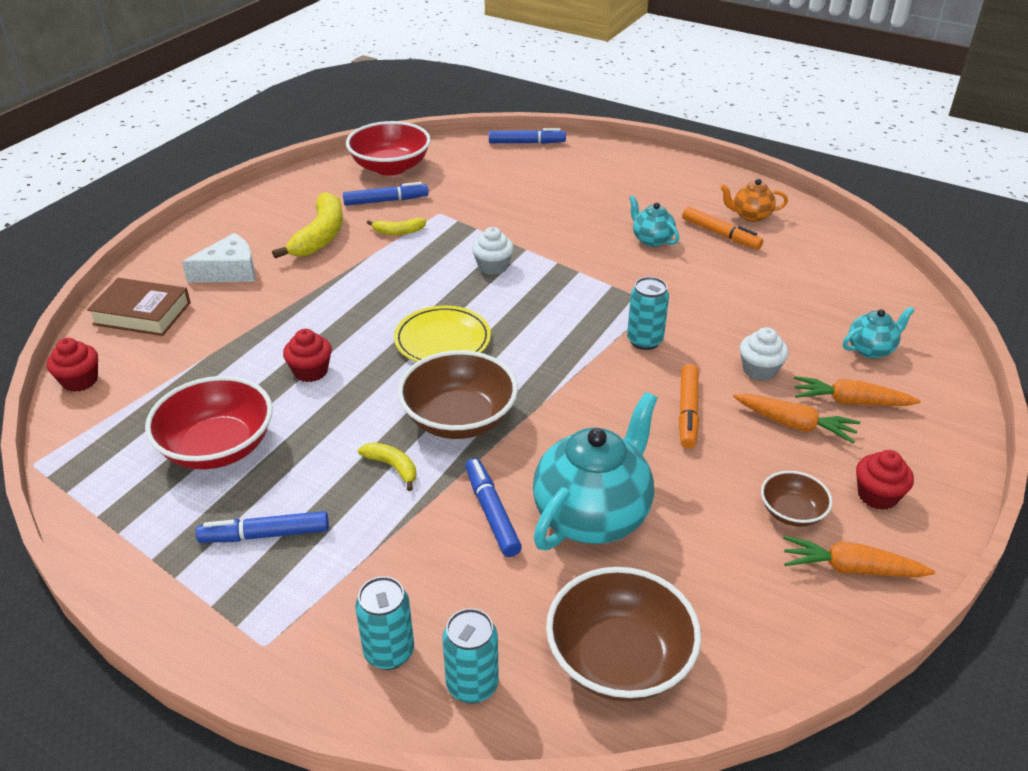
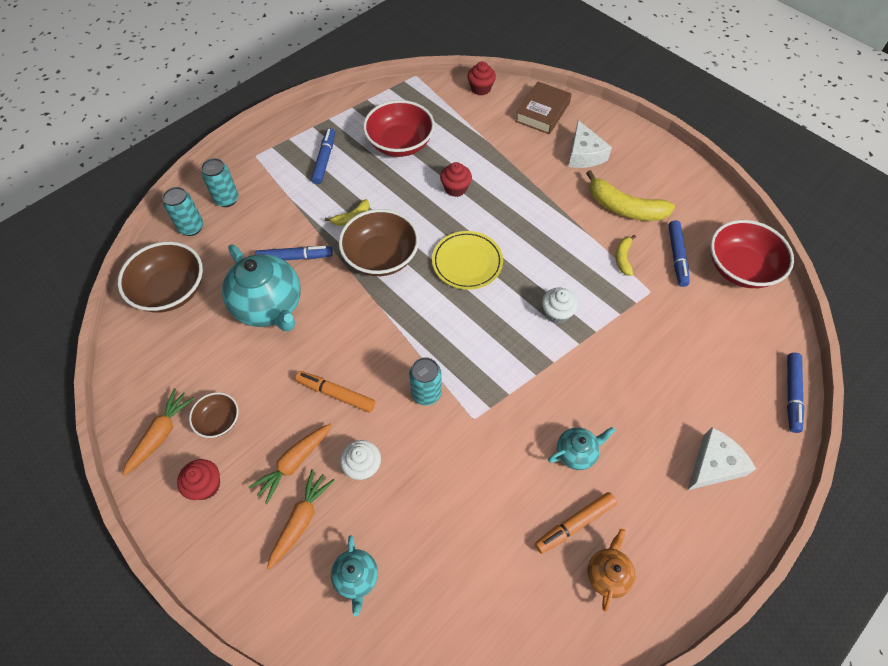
camera: 105 degrees right, 20 degrees up
none -> white cheese [687,427,756,490]

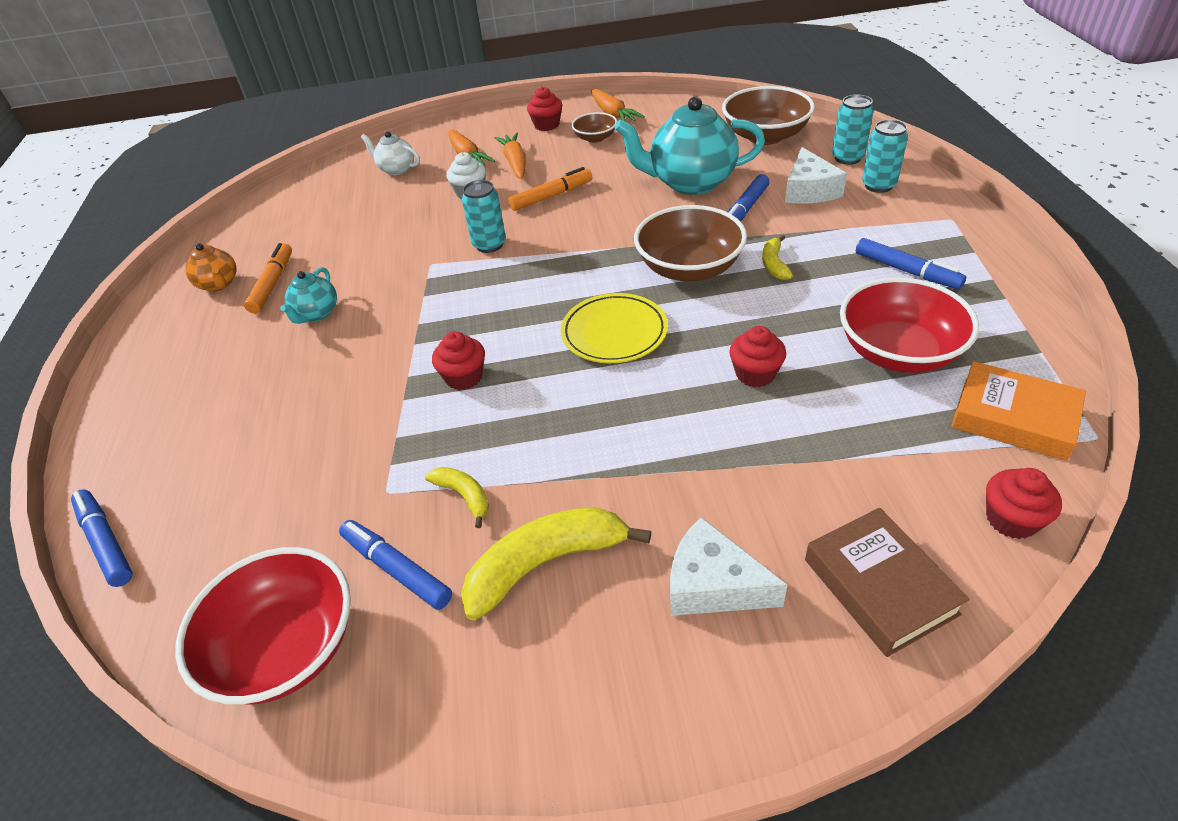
camera: 130 degrees right, 15 degrees down
turquoise teapot [331,535,378,617] -> white teapot [361,131,420,175]
white cupcake [542,288,578,324] -> red cupcake [432,331,485,390]
white cheese [687,427,756,490] -> white cheese moved to [785,147,847,203]
none -> orange book [951,361,1086,461]

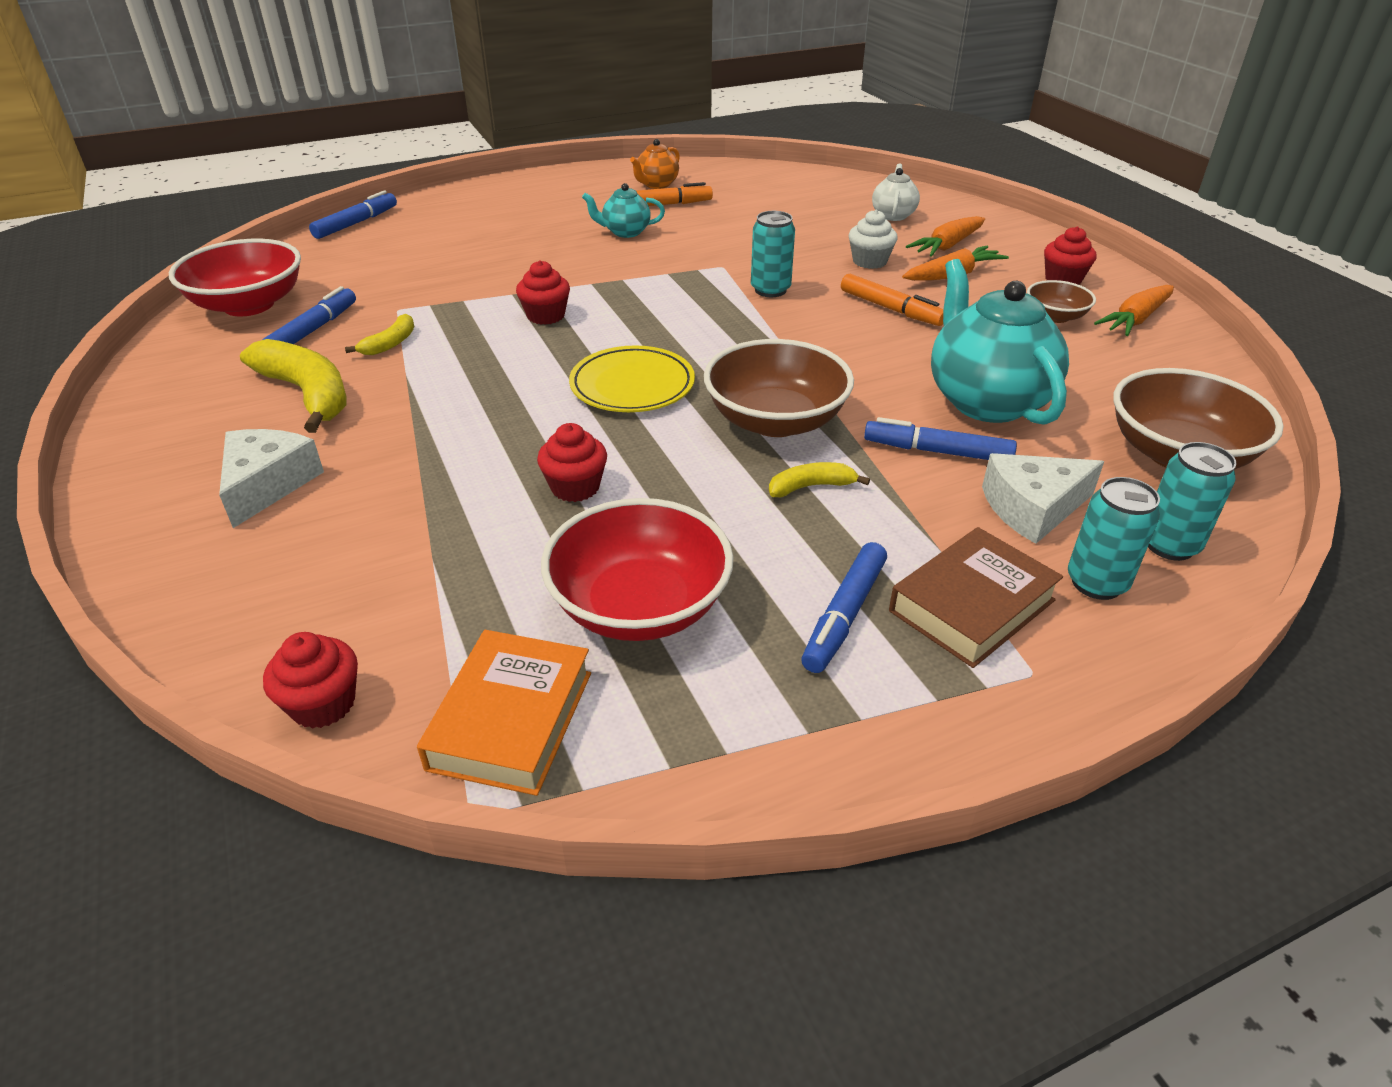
camera: 70 degrees right, 5 degrees down
brown book [805,508,970,657] -> brown book moved to [889,527,1063,668]

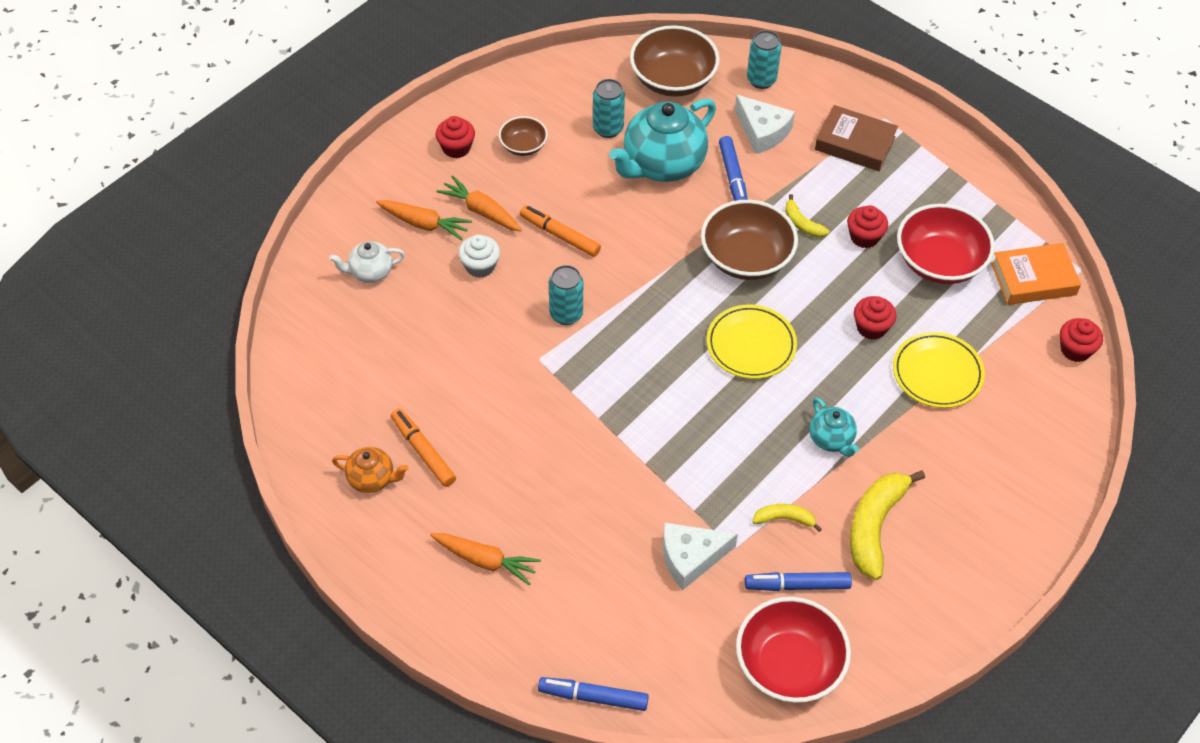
camera: 115 degrees left, 15 degrees up
white cheese [219,429,324,528] -> white cheese moved to [663,523,738,590]
red cupcake [516,260,570,325] -> red cupcake moved to [847,205,888,248]
turquoise teapot [582,183,665,238] -> turquoise teapot moved to [809,398,859,457]
blue marker [801,542,887,673] -> none
orange marker [841,274,943,326] -> orange marker turned 75 degrees counterclockwise [520,205,601,257]
turquoise can [1068,477,1160,600] -> turquoise can moved to [593,79,625,138]
orange carrot [1094,285,1174,336] -> orange carrot moved to [430,533,541,586]
none -> yellow plate [893,332,985,408]

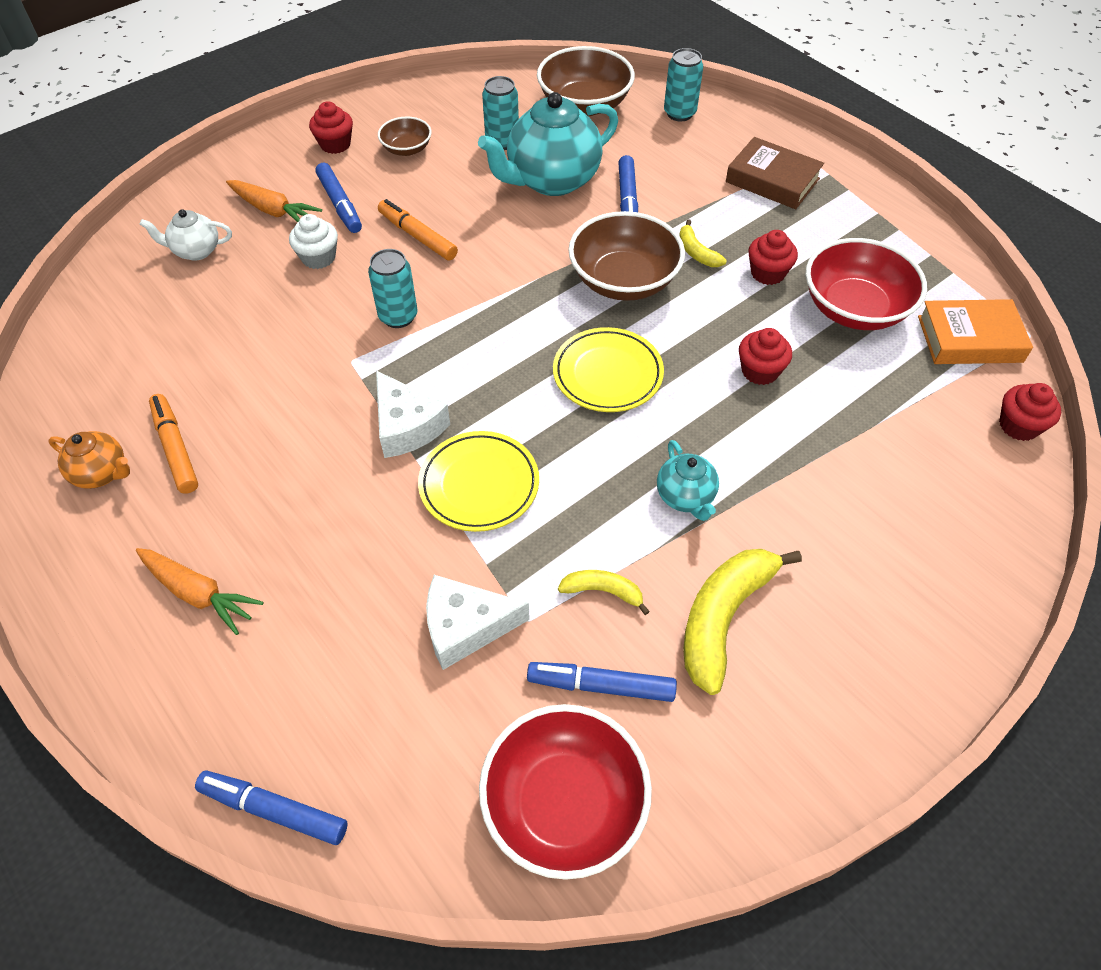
camera: 10 degrees right, 0 degrees up
orange carrot [436,175,522,231] -> blue marker [315,163,362,233]
white cheese [735,95,795,154] -> white cheese moved to [376,371,450,458]
yellow plate [893,332,985,408] -> yellow plate moved to [418,431,539,532]

